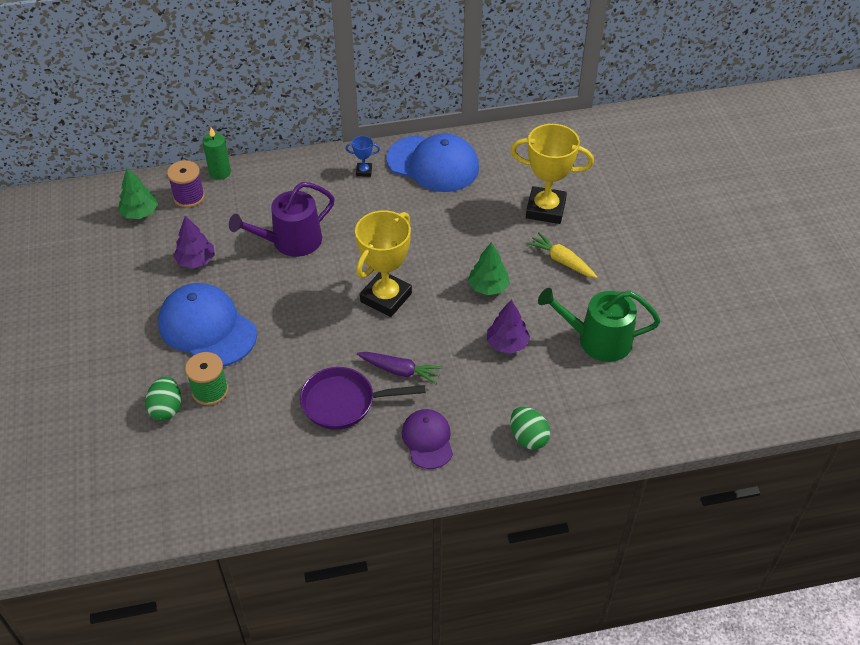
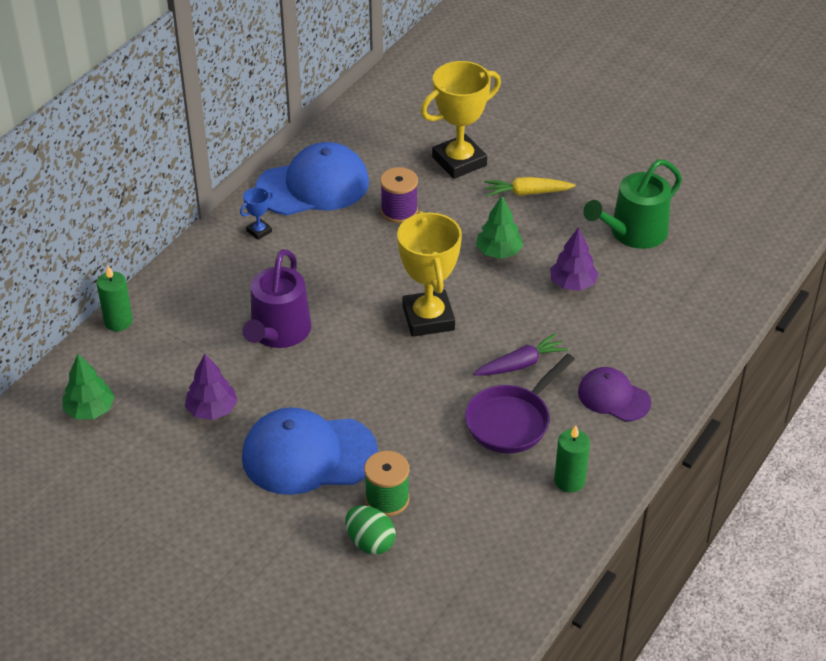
camera: 45 degrees left, 5 degrees down
purple spool [167,160,205,208] -> purple spool moved to [380,167,418,223]
green egg [510,407,550,450] -> none
none -> green candle [554,425,590,493]

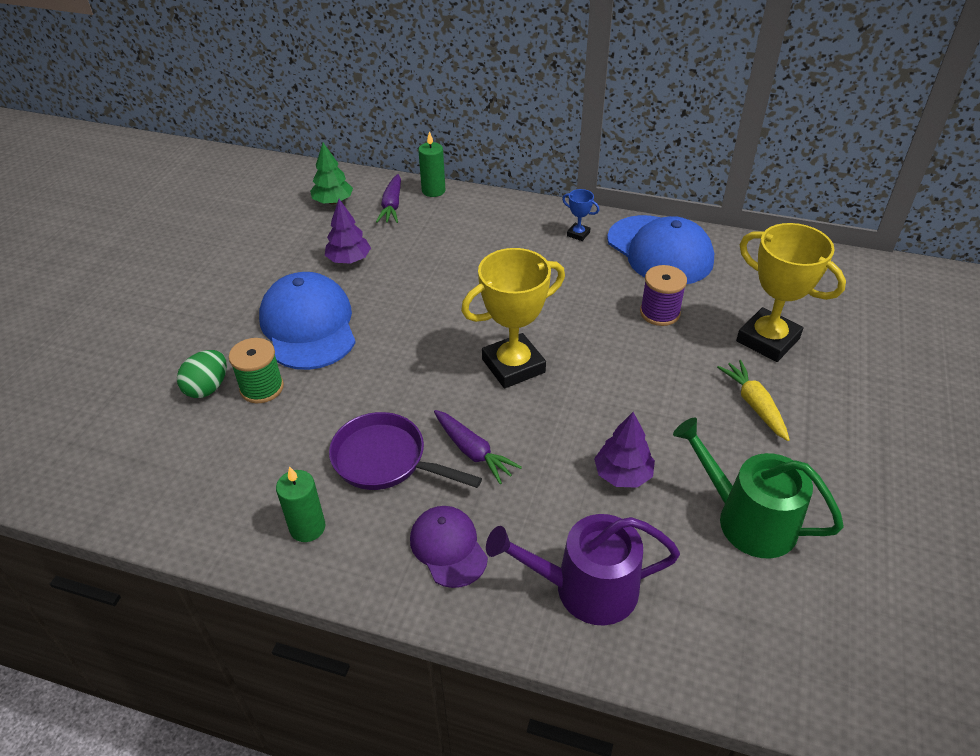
camera: 75 degrees right, 0 degrees up
purple watering can [243,249,311,348] -> purple watering can moved to [486,514,680,626]
green tree [476,196,523,259] -> none
purple cap [578,367,651,421] -> purple cap turned 45 degrees counterclockwise [410,506,488,588]
none -> purple carrot [376,174,401,223]

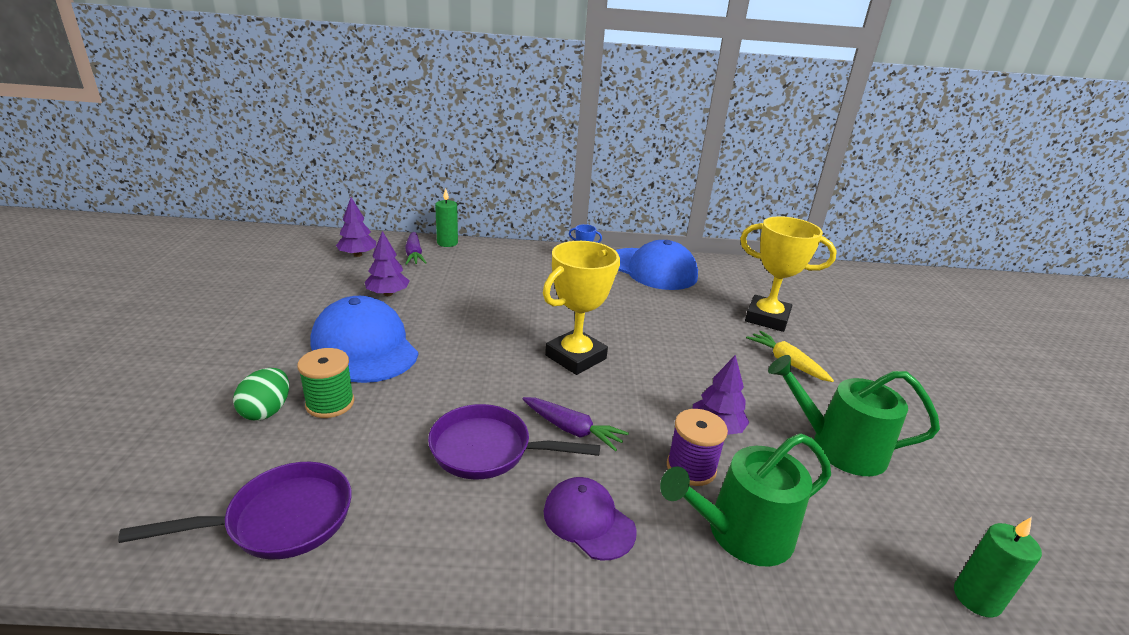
camera: 20 degrees left, 15 degrees down
green candle [276,466,325,542] -> green candle moved to [954,517,1042,618]
green tree [310,143,353,205] -> purple tree [336,197,376,257]
purple watering can [486,514,680,626] -> green watering can [660,433,831,567]
purple spool [640,265,687,326] -> purple spool moved to [667,409,728,486]
none -> purple pan [118,462,352,560]

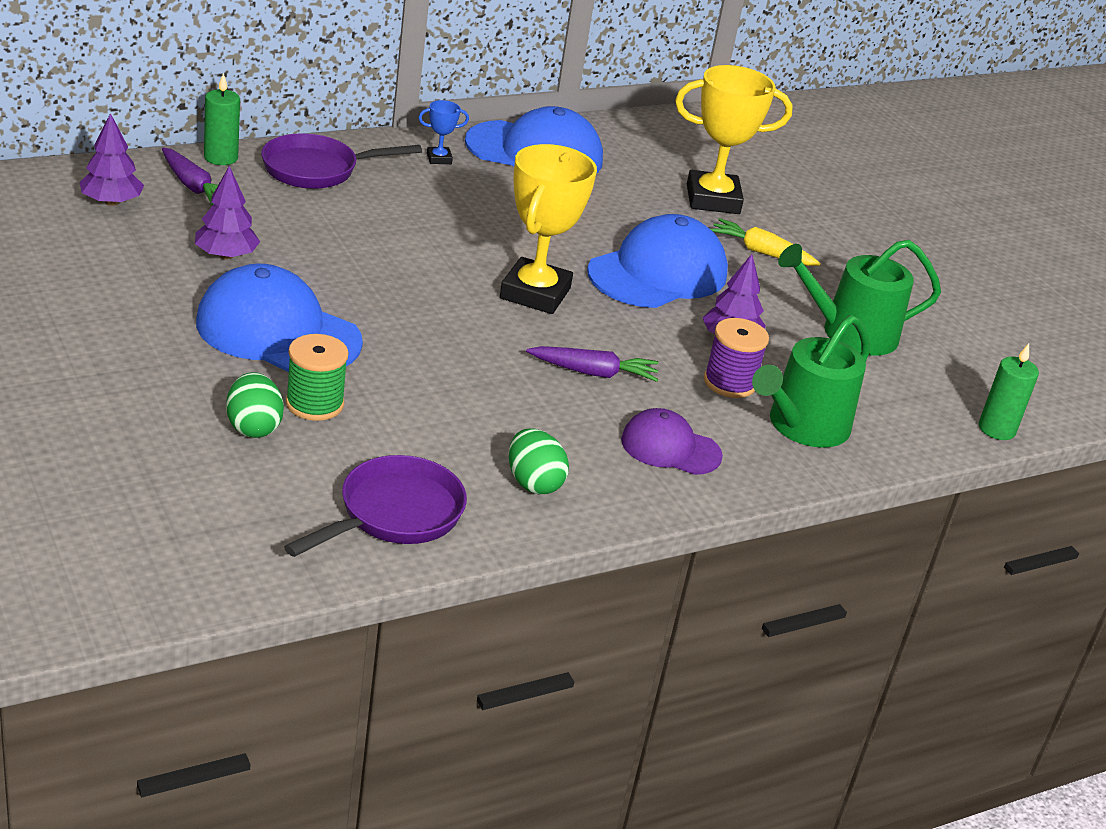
camera: 30 degrees left, 5 degrees up
purple pan [428,404,600,480] -> purple pan moved to [261,133,422,189]
none -> green egg [509,428,569,494]
none -> blue cap [587,214,728,308]

